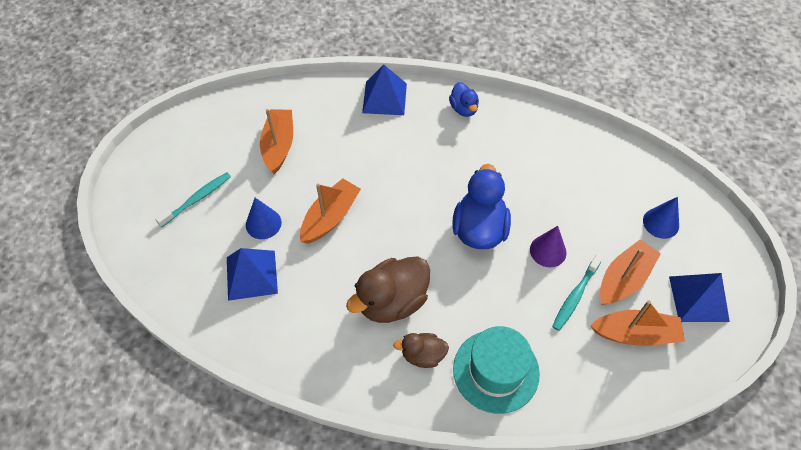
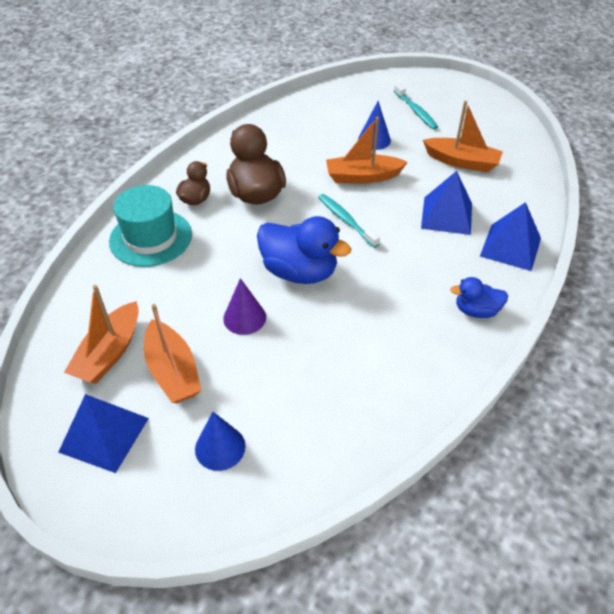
camera: 110 degrees right, 10 degrees down
blue pyramid [227,248,278,301] -> blue pyramid moved to [421,171,472,235]
orange boat [300,178,361,244] -> orange boat turned 120 degrees clockwise [326,117,408,184]
turquoise toothbrush [552,254,603,331] -> turquoise toothbrush moved to [318,194,380,248]

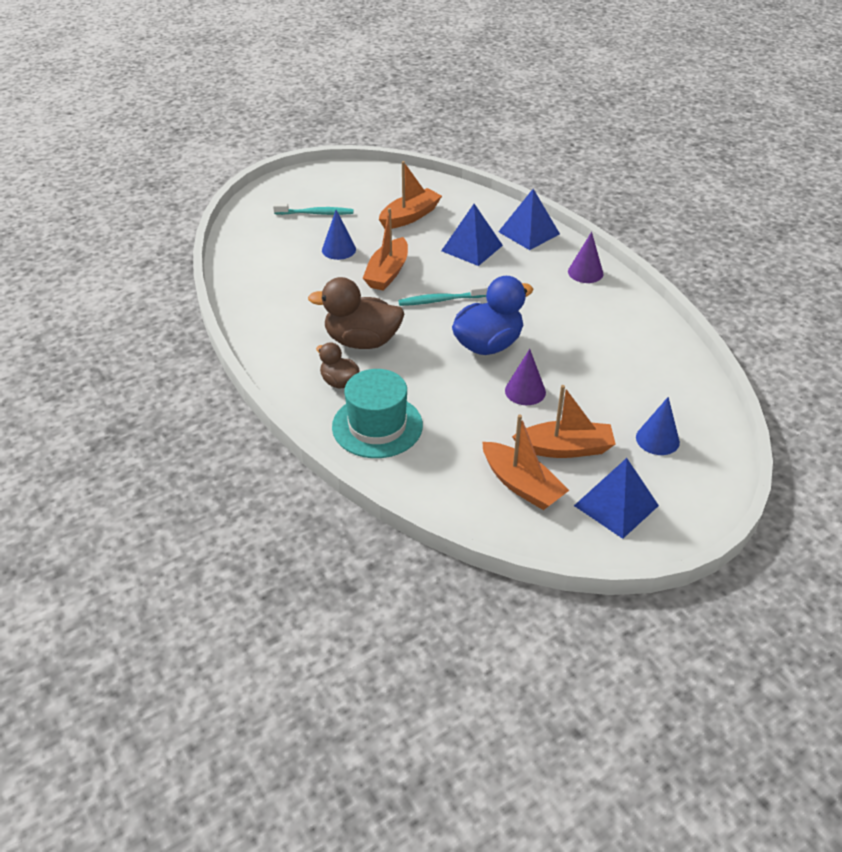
camera: 65 degrees left, 5 degrees down
blue duck [450,277,508,318] -> purple cone [568,232,604,283]

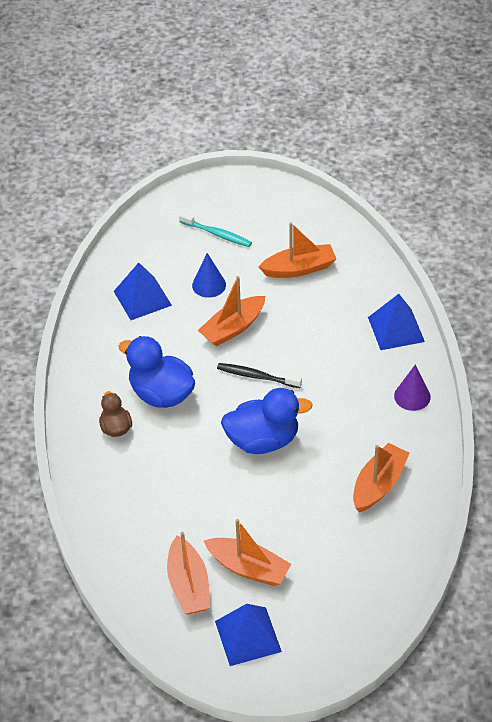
camera: 30 degrees right, 5 degrees up
brown duck [308,277,404,349] -> blue duck [118,336,195,408]
turquoise hat [332,369,423,458] -> none
turquoise toothbrush [398,285,487,306] -> black toothbrush [217,363,302,388]
blue pyramid [441,204,503,266] -> blue pyramid moved to [114,263,172,320]
purple cone [505,349,546,405] -> none
blue cone [636,397,680,455] -> none
none -> orange boat [353,443,410,512]

